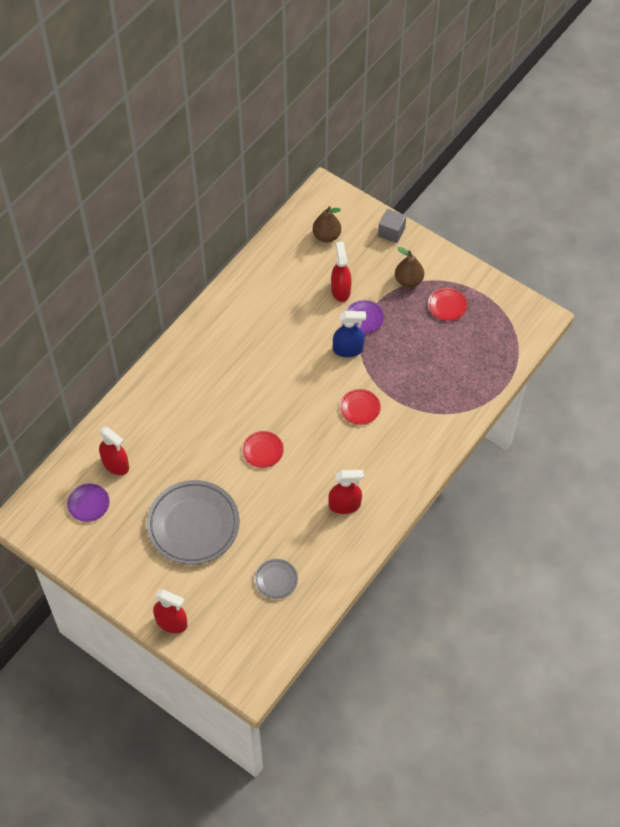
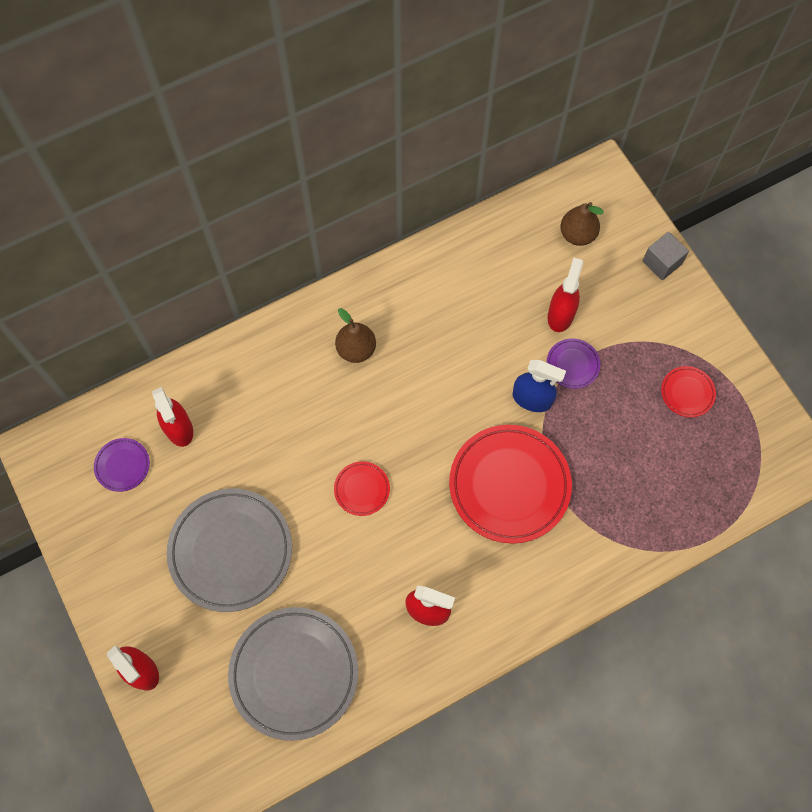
camera: 25 degrees right, 10 degrees up
grey plate [254,559,298,599] -> grey plate [228,607,358,741], size x2.18
red plate [340,389,381,425] -> red plate [449,425,572,544], size x2.18
brown pear [395,247,424,288] -> brown pear moved to [335,308,376,363]

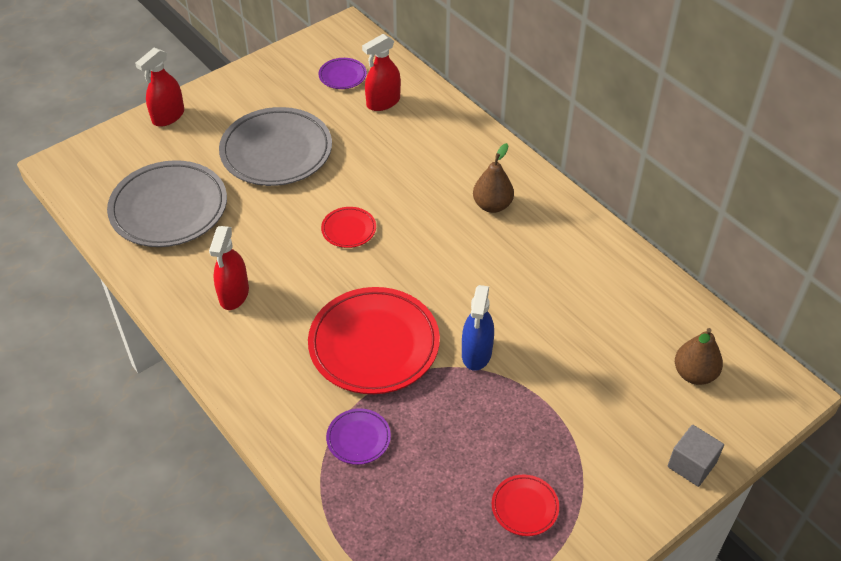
camera: 80 degrees right, 20 degrees down
purple plate [546,338,600,389] -> purple plate moved to [326,408,391,465]
red spray bottle [548,258,583,332] -> none

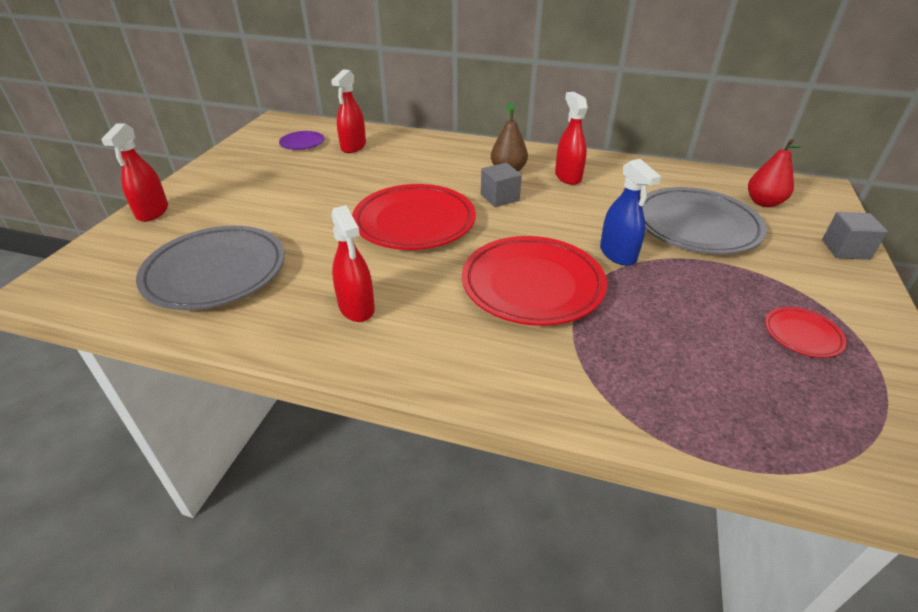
camera: 35 degrees left, 10 degrees down
grey plate [219,107,332,186] -> grey plate moved to [642,187,767,254]
red plate [321,207,376,248] -> red plate [352,184,476,250], size x2.18
purple plate [326,408,391,465] -> none
brown pear [675,328,723,385] -> red pear [748,139,803,207]
none -> grey cube [481,163,522,207]
none -> red spray bottle [555,92,588,185]

